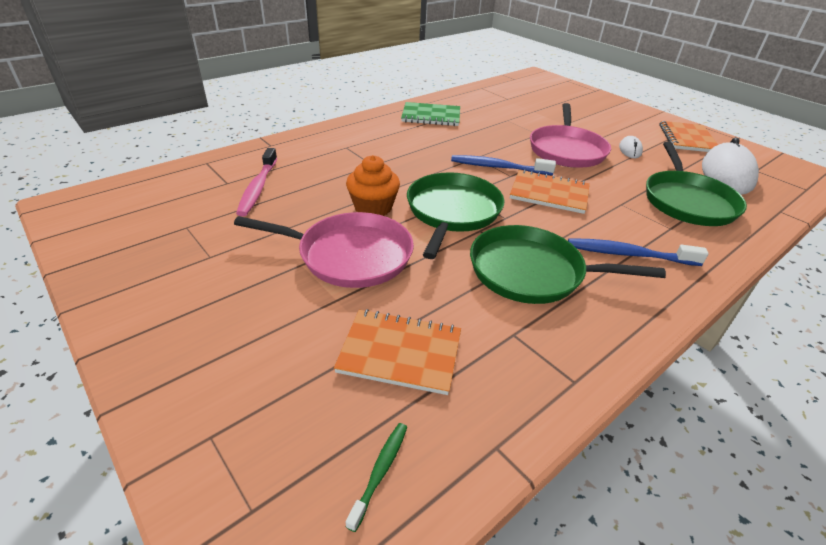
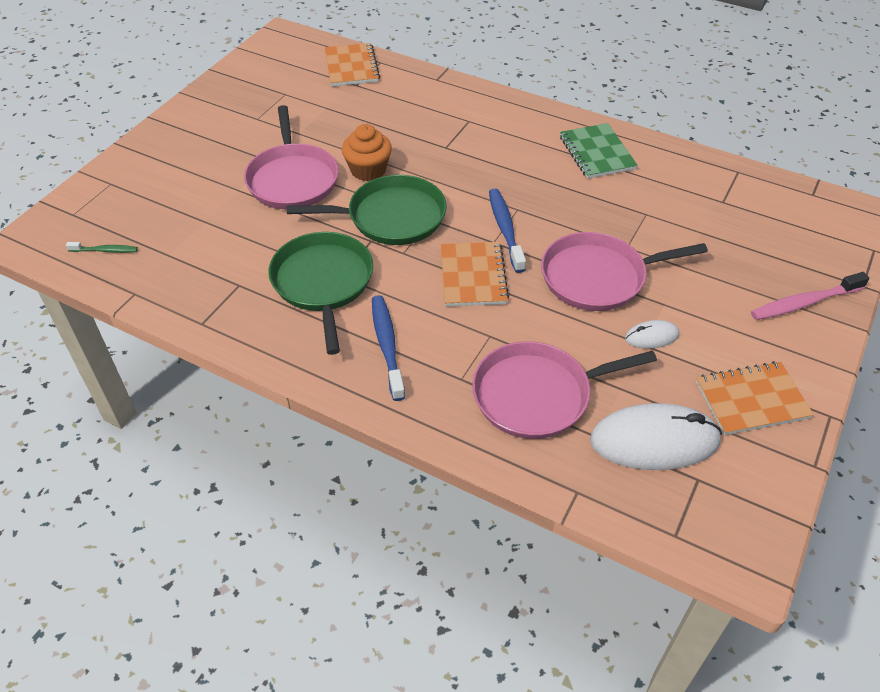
camera: 70 degrees right, 10 degrees up
pink toothbrush [236,148,277,216] -> pink toothbrush moved to [751,272,869,320]
orange notebook [334,309,461,395] -> orange notebook moved to [325,43,380,86]
green pan [646,142,747,226] -> pink pan [472,341,657,439]

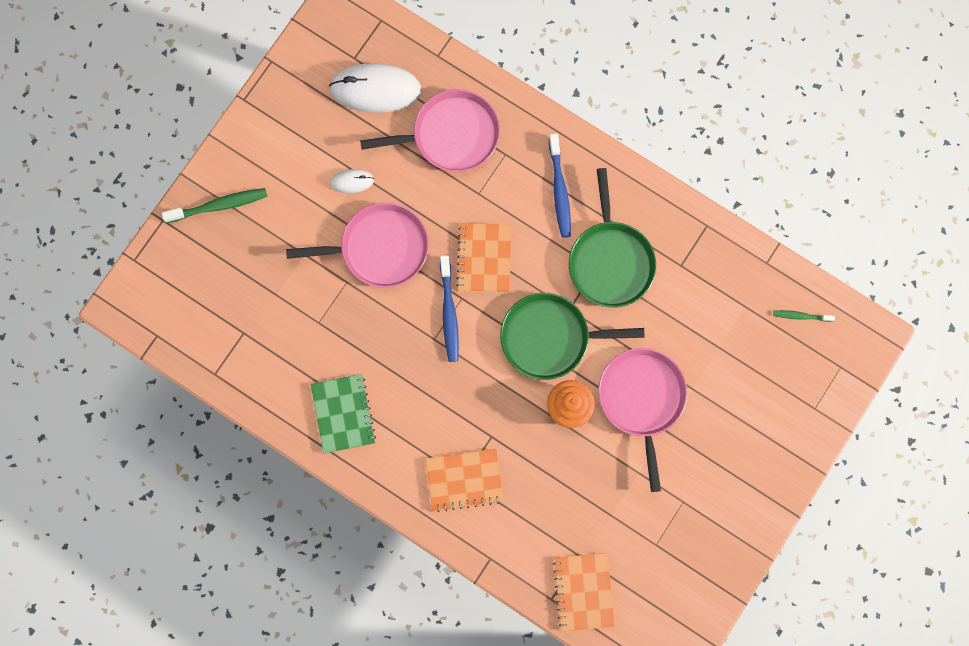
camera: 175 degrees left, 30 degrees up
orange notebook [696,361,814,435] -> orange notebook moved to [426,449,504,512]
pink toothbrush [751,272,869,320] -> green toothbrush [162,188,267,223]

